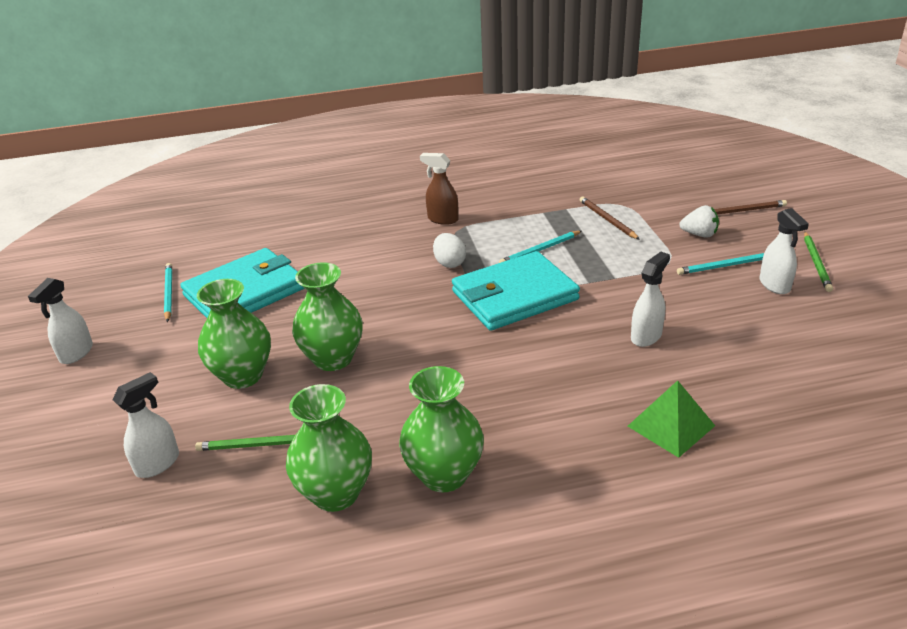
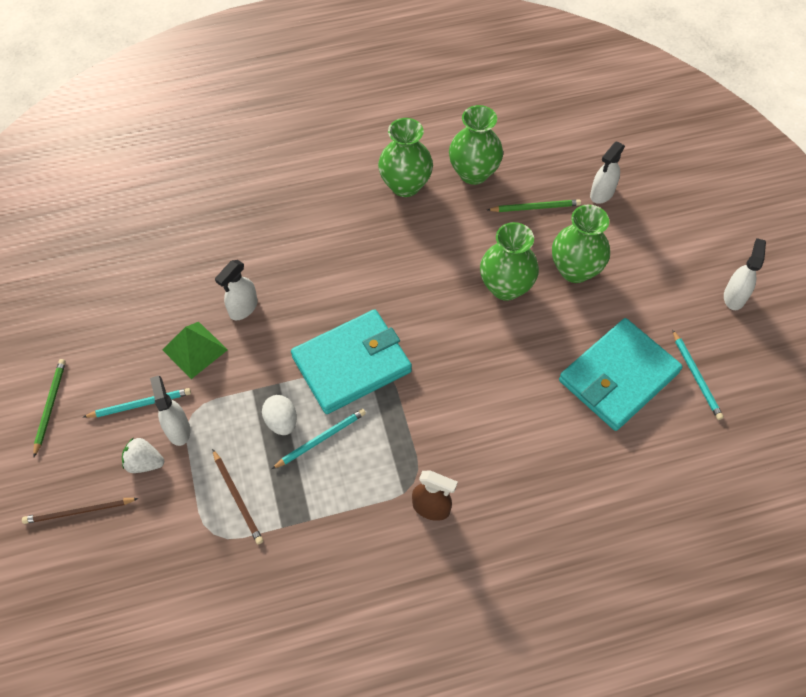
camera: 175 degrees right, 25 degrees up
white egg [433,233,466,268] -> white egg moved to [262,395,297,435]
green pyramid [628,380,715,458] -> green pyramid moved to [163,322,228,379]
white spray bottle [760,208,809,294] -> white spray bottle moved to [150,376,190,446]

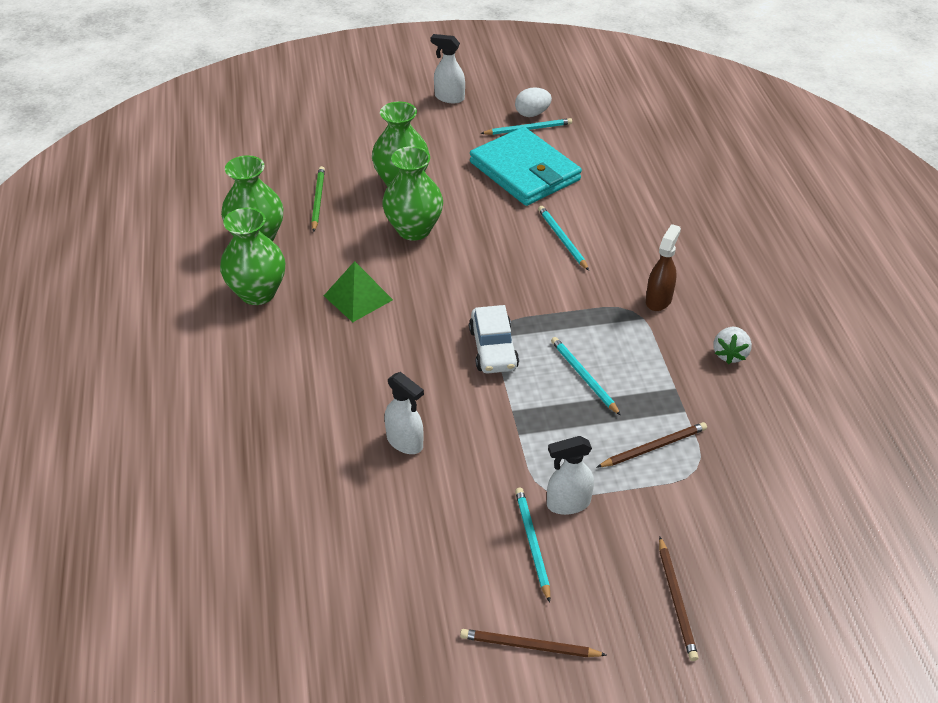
camera: 85 degrees left, 15 degrees down
green pencil [33,359,66,457] -> brown pencil [460,629,606,657]
white strawberry [122,437,164,473] -> white strawberry moved to [713,327,752,364]
green pyramid [163,322,228,379] -> green pyramid moved to [324,261,393,322]
white egg [262,395,297,435] -> white egg moved to [515,87,552,117]
turquoise wallet [291,309,412,414] -> white car [469,305,519,374]
white spray bottle [590,141,625,204] -> none
none -> turquoise pencil [538,206,589,271]

